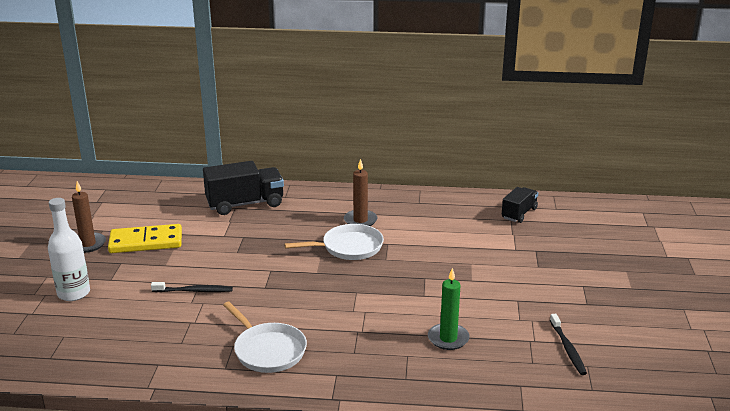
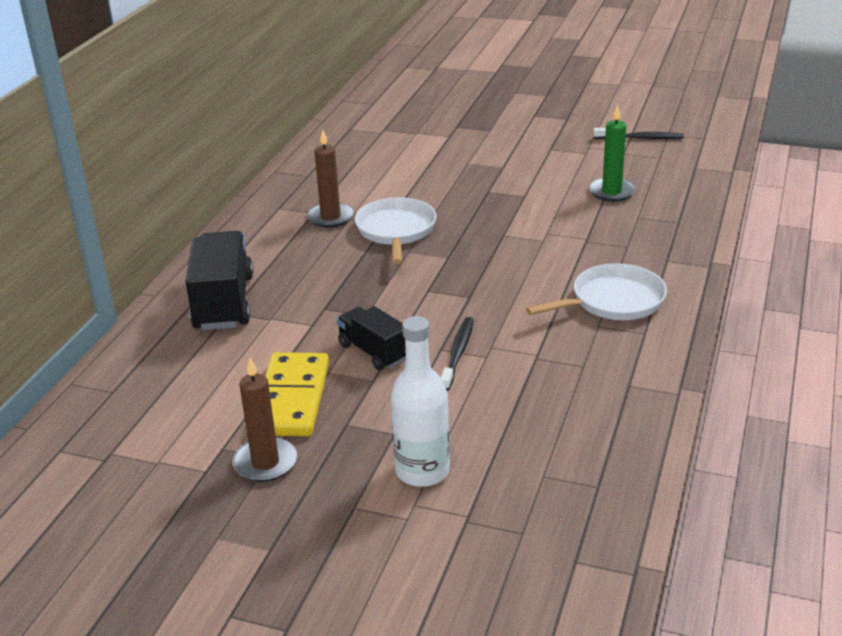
camera: 75 degrees left, 5 degrees up
black truck [502,187,538,223] -> black truck moved to [337,306,406,370]

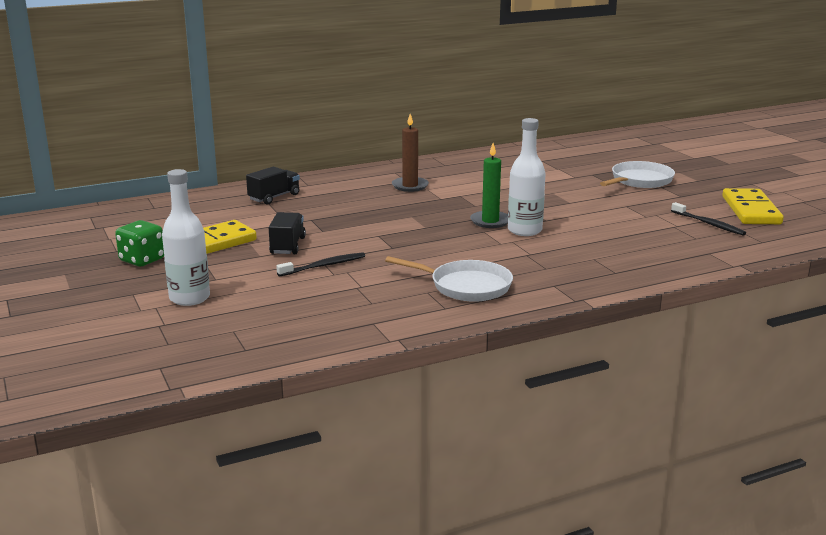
camera: 45 degrees right, 10 degrees down
black truck [185,231,253,330] -> black truck [246,167,300,204], size x0.60
brown candle [232,358,297,482] -> green dice [115,220,164,267]
white pan [355,197,437,264] -> white pan moved to [600,161,675,188]
green candle [589,104,636,202] -> green candle moved to [470,143,508,228]
none -> white bottle [508,118,546,236]
none -> yellow domino [722,188,784,224]

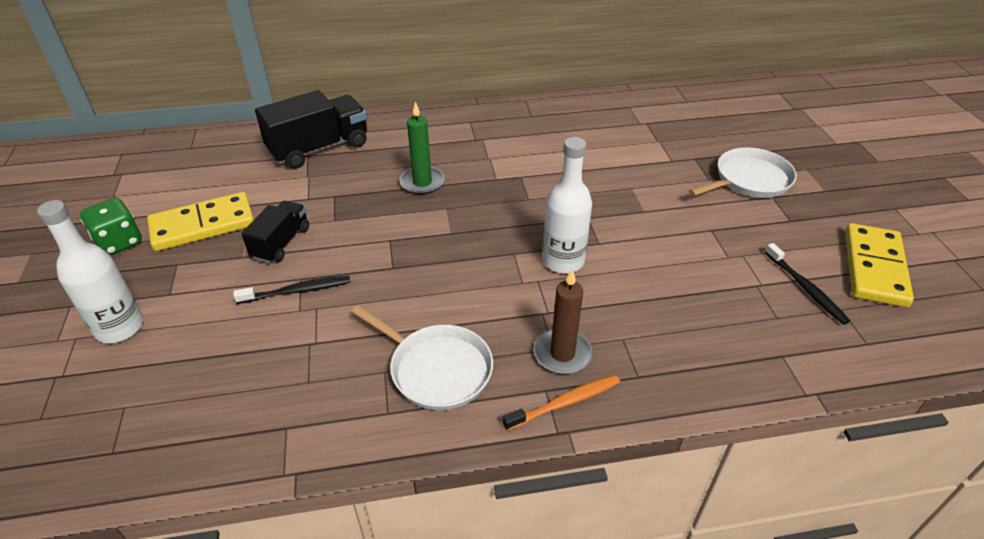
camera: 15 degrees right, 20 degrees up
black truck [246,167,300,204] -> black truck [255,90,367,169], size x1.66
brown candle [392,114,429,192] -> brown candle moved to [534,269,593,374]
green candle [470,143,508,228] -> green candle moved to [400,102,445,195]
none -> orange toothbrush [503,375,620,431]

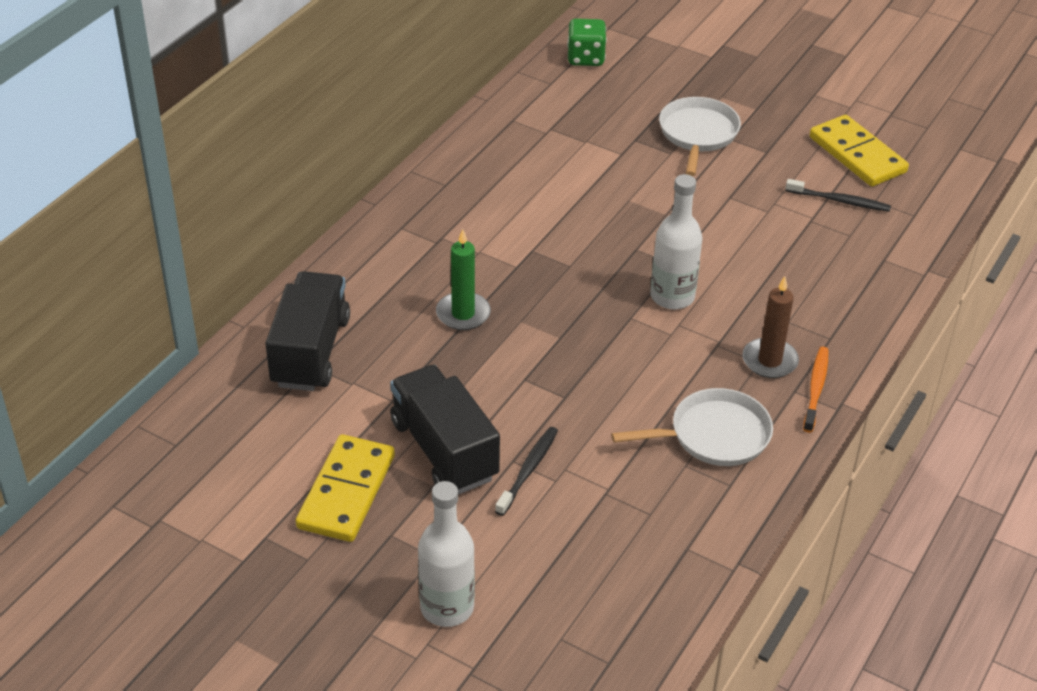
camera: 50 degrees left, 0 degrees up
green dice [80,198,142,256] -> green dice moved to [567,18,607,66]
black truck [241,201,309,263] -> black truck [390,365,500,494], size x1.66

